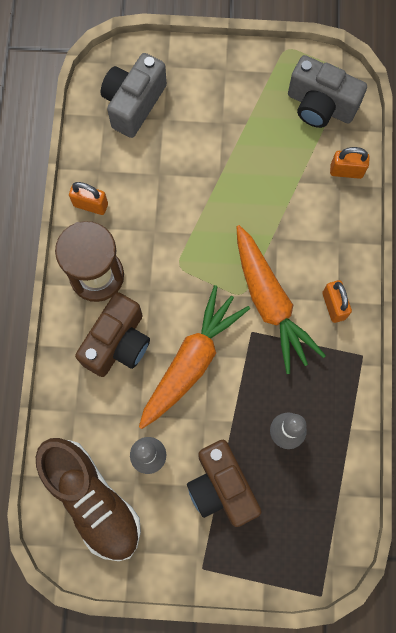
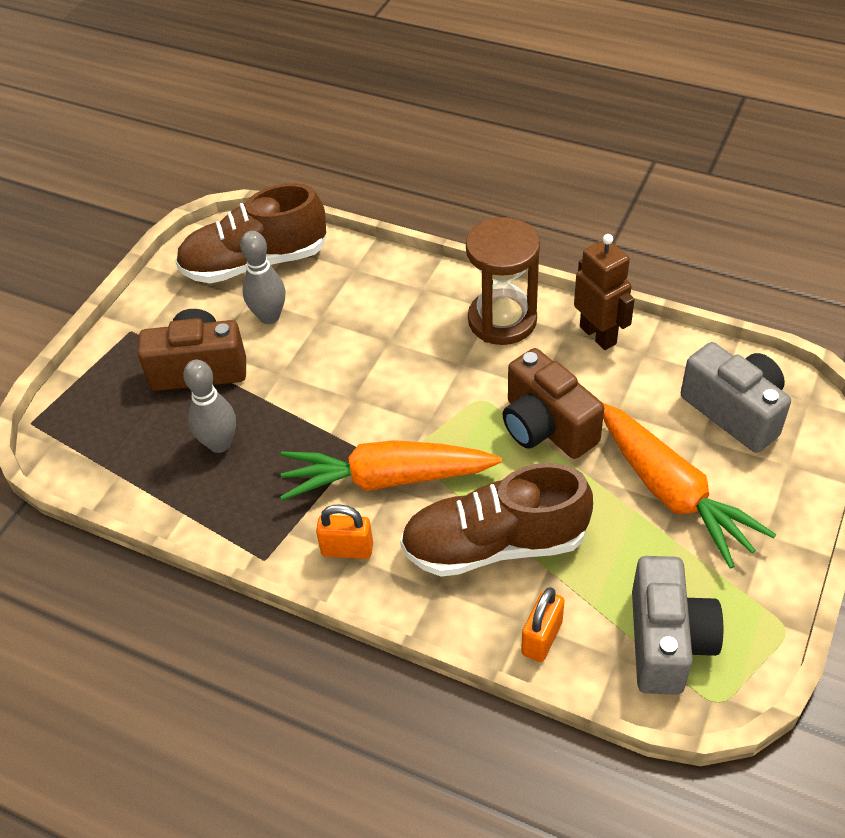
camera: 115 degrees right, 25 degrees down
orange padlock [69,182,108,215] -> brown robot [574,234,635,350]
brown camera [75,292,150,377] -> brown camera moved to [503,348,604,459]
orange carrot [139,285,250,429] -> orange carrot moved to [603,403,777,569]
grey camera [288,55,367,128] -> grey camera turned 135 degrees clockwise [632,556,723,695]
none -> brown shoe [400,463,593,577]

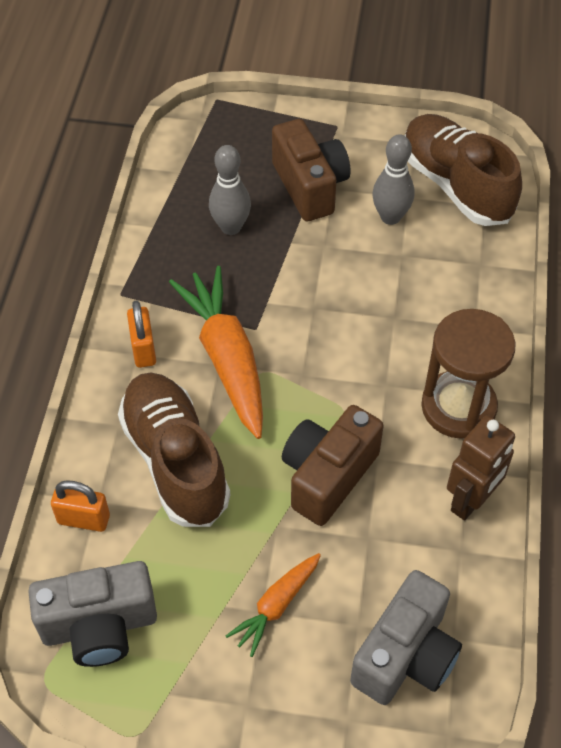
camera: 70 degrees right, 5 degrees up
orange carrot [603,403,777,569] -> orange carrot [226,553,321,657], size x0.53

